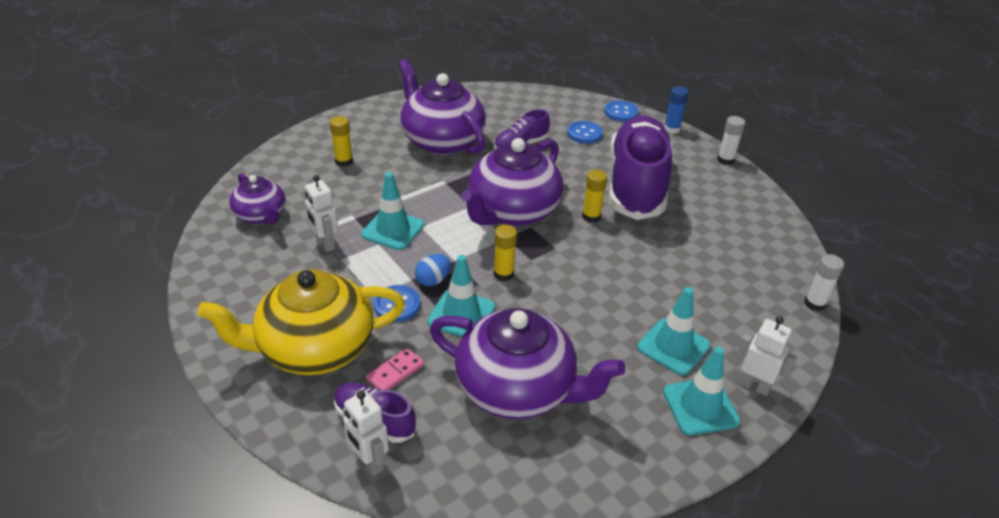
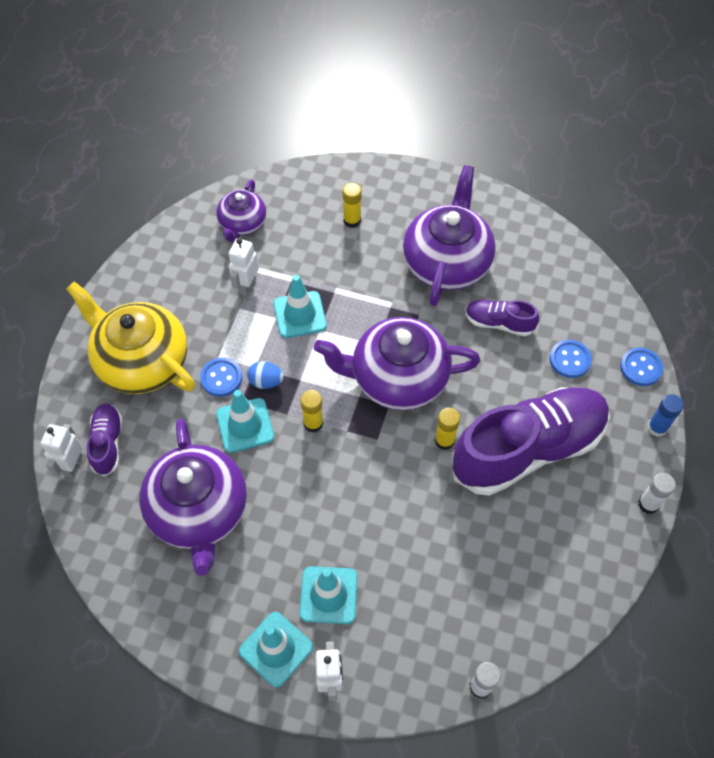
camera: 55 degrees right, 20 degrees up
pink domino [366,348,424,390] -> none

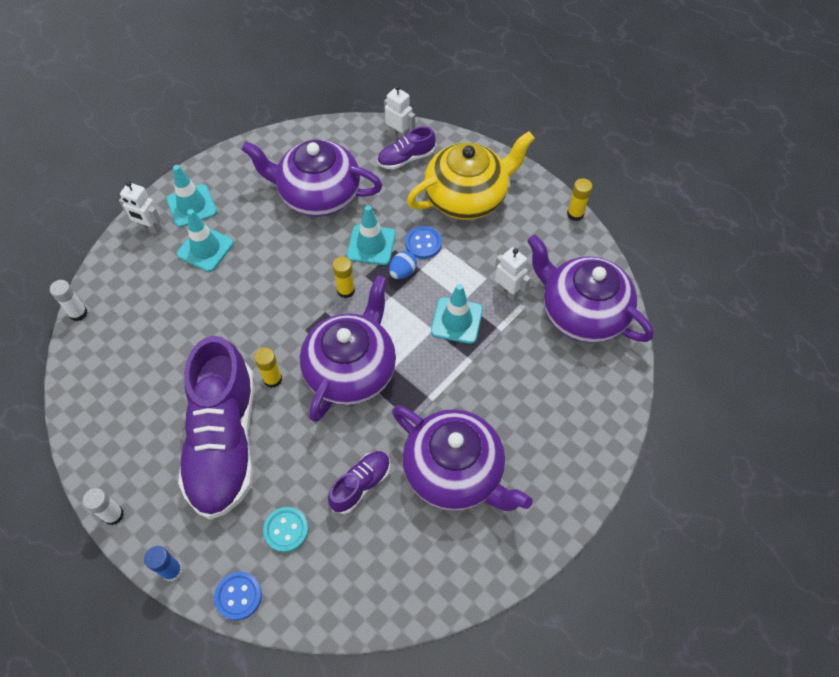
camera: 115 degrees right, 0 degrees up
purple shoe [86,403,122,477] -> purple shoe turned 135 degrees clockwise [377,126,436,170]
purple teapot [217,180,266,242] -> purple teapot [527,234,654,343], size x1.79
yellow glue stick [343,183,362,228] -> yellow glue stick moved to [567,178,592,221]
blue button [549,340,592,378] -> turquoise button [263,507,308,553]

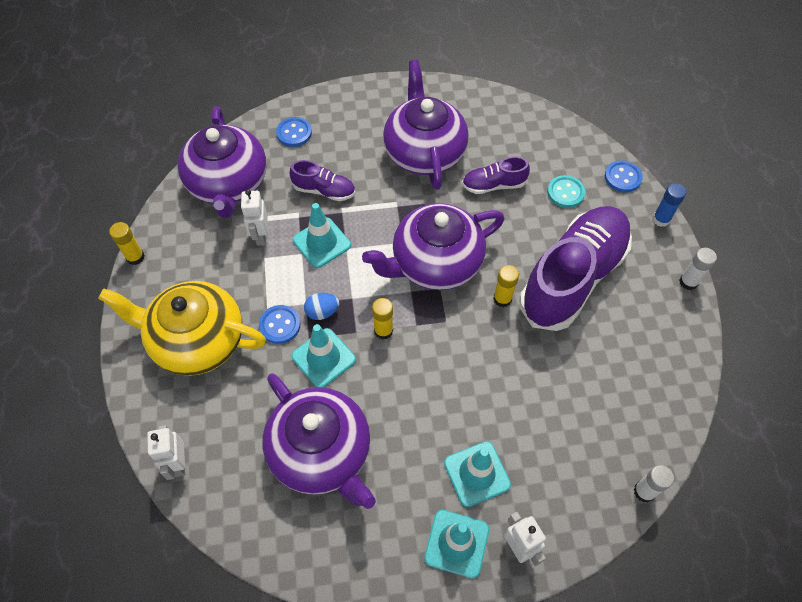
camera: 140 degrees left, 0 degrees up
purple shoe [377,126,436,170] -> purple shoe moved to [290,160,355,201]
none -> blue button [276,117,312,147]

